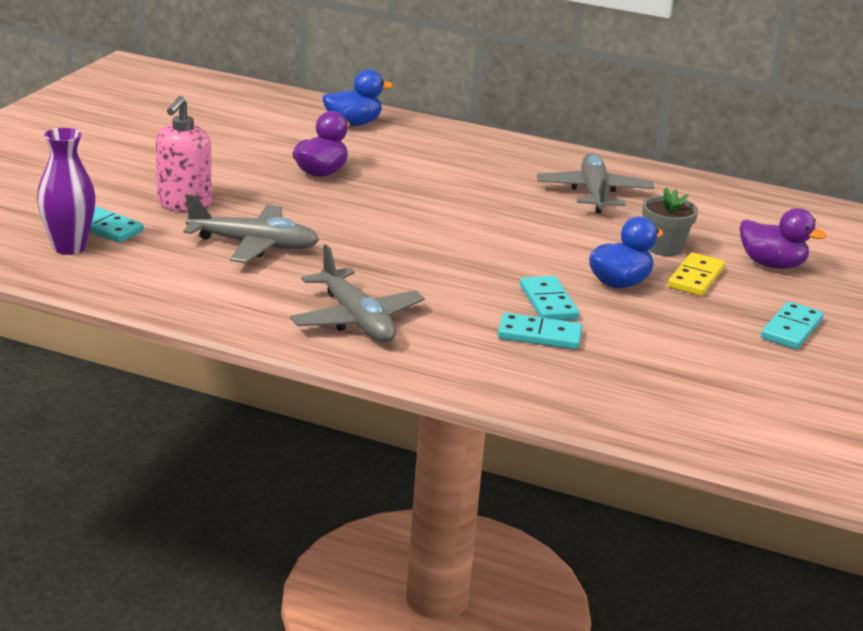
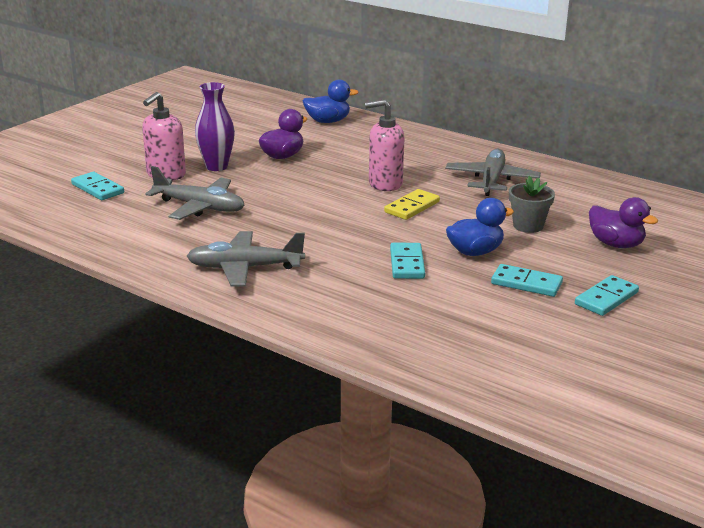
camera: 15 degrees right, 0 degrees up
purple vase [37,128,96,255] -> purple vase moved to [195,82,235,171]
grey plane [290,244,425,342] -> grey plane turned 105 degrees clockwise [187,231,305,286]
turquoise domino [498,313,582,350] -> turquoise domino moved to [491,264,563,297]
yellow domino [668,253,725,296] -> yellow domino moved to [384,189,440,220]
none -> pink soap dispenser [365,99,404,191]

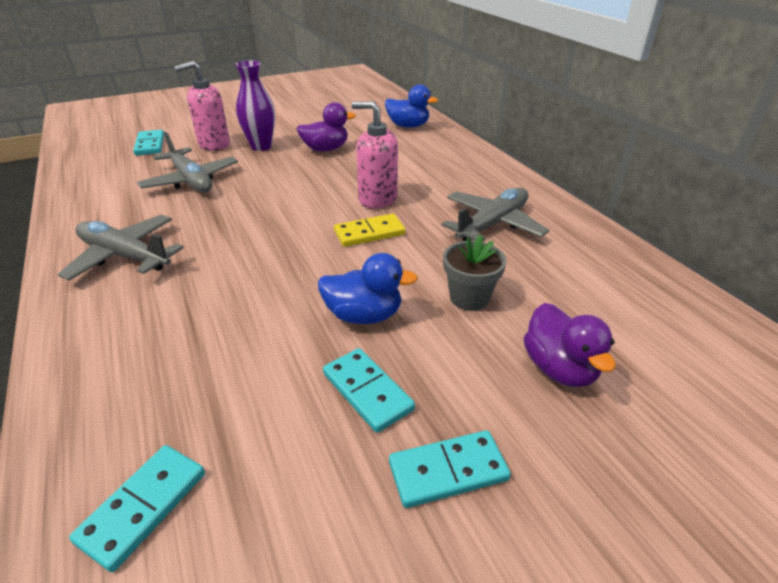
camera: 30 degrees right, 10 degrees up
turquoise domino [390,243,425,279] -> turquoise domino moved to [69,445,205,572]

